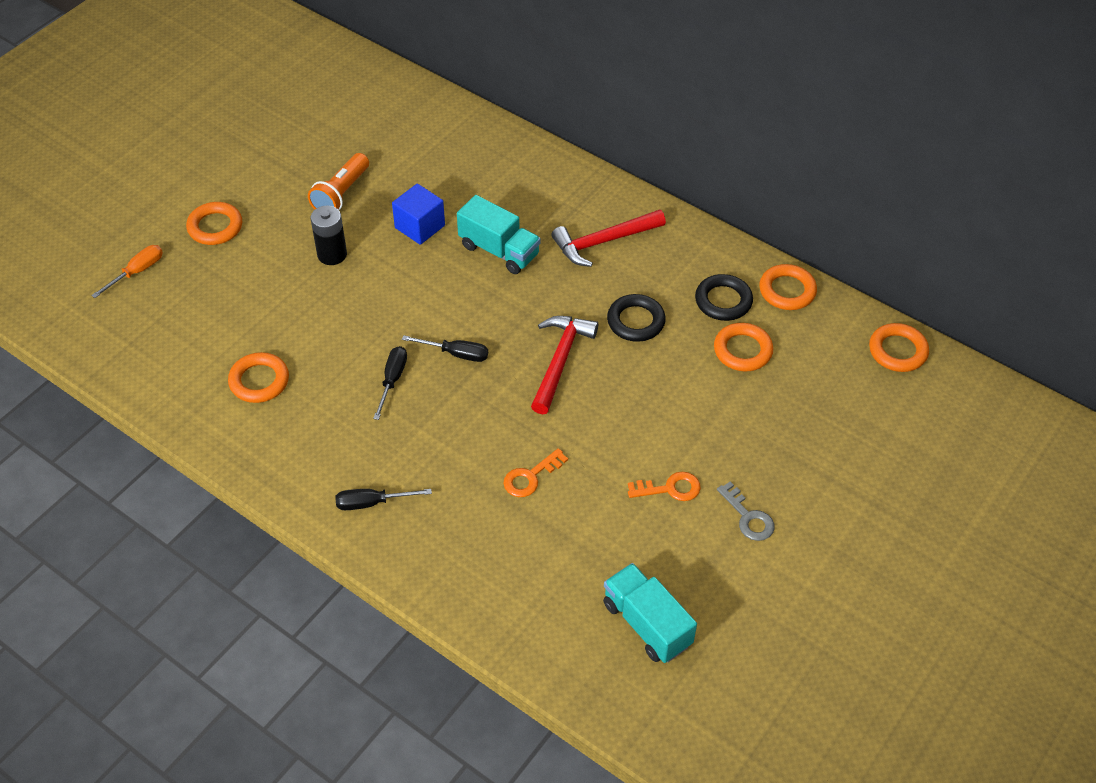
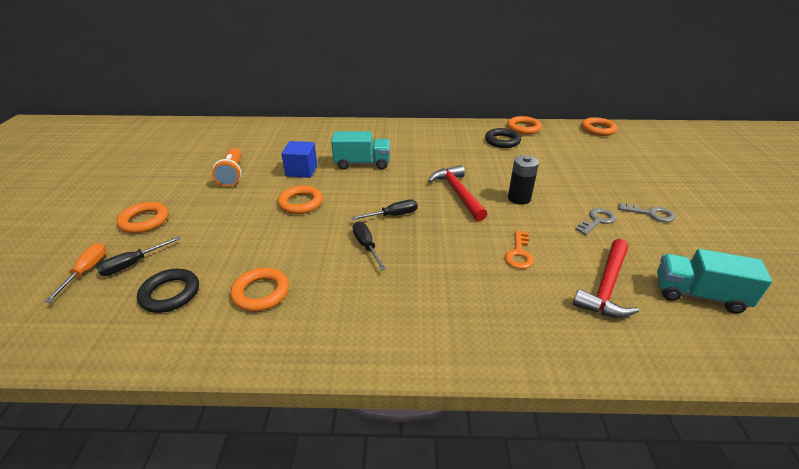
camera: 35 degrees left, 15 degrees down
black battery [311,206,347,265] -> black battery moved to [508,155,539,205]
black screwdriver [335,489,432,510] -> black screwdriver moved to [96,236,181,276]
red hammer [552,209,666,267] -> red hammer moved to [573,239,639,318]
black ring [607,294,666,342] -> black ring moved to [137,269,199,313]
orange key [628,472,701,501] -> grey key [575,208,616,235]
orange ring [714,323,773,371] -> orange ring moved to [278,185,323,214]

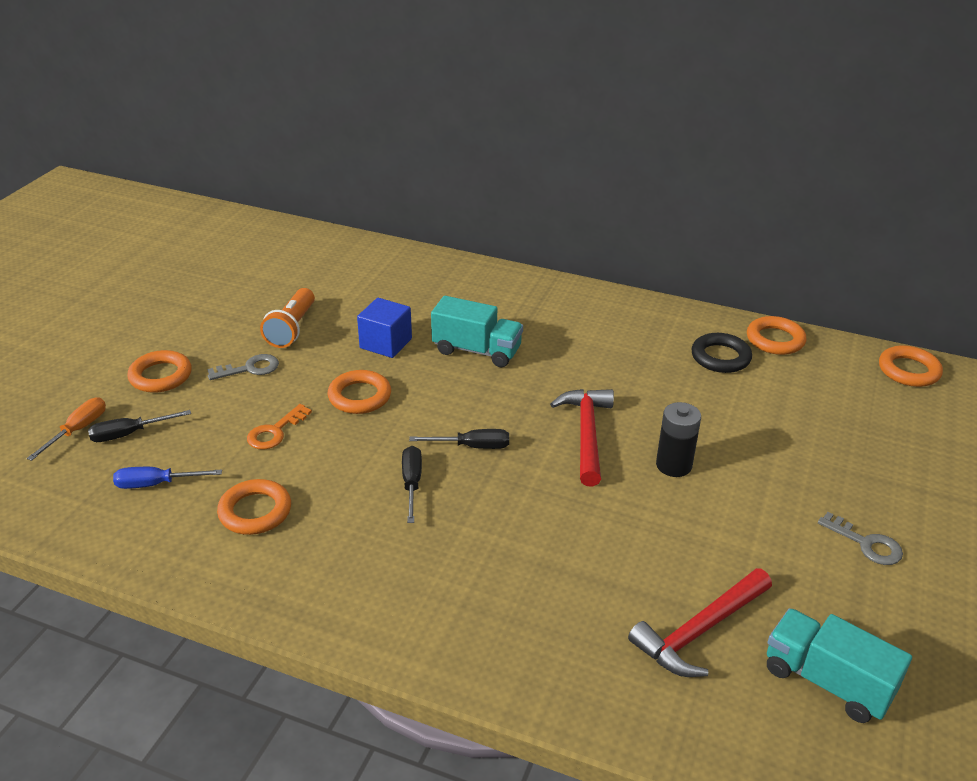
camera: 20 degrees right, 0 degrees up
black ring [137,269,199,313] -> blue screwdriver [113,467,222,489]
orange key [505,230,534,269] -> orange key moved to [247,404,312,449]
grey key [575,208,616,235] -> grey key moved to [207,354,279,380]

